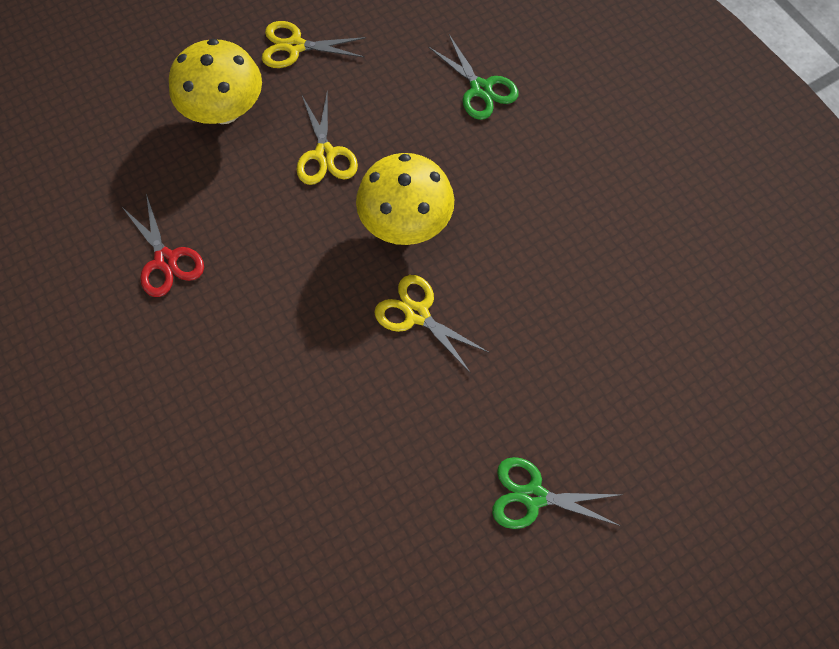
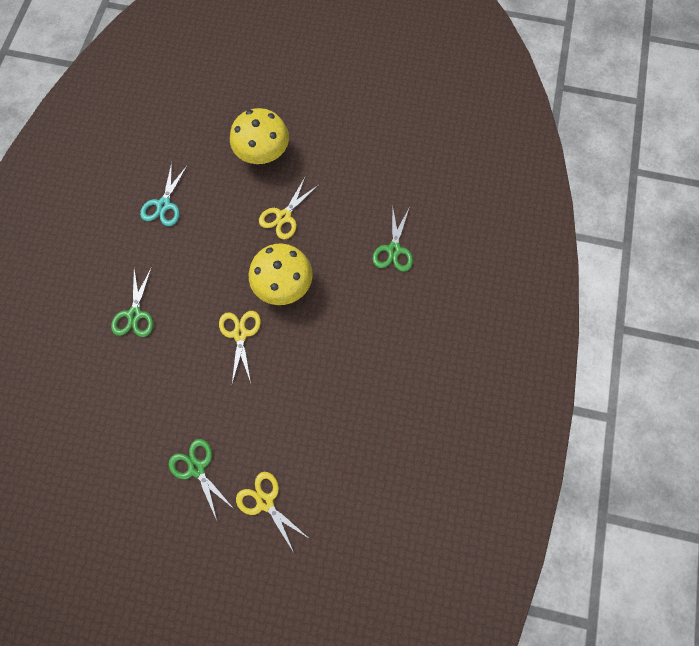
camera: 45 degrees right, 5 degrees up
red scissors [121,194,204,297] -> turquoise scissors [140,162,188,226]
yellow scissors [262,21,366,68] -> yellow scissors moved to [236,472,310,553]
none -> green scissors [111,267,153,337]

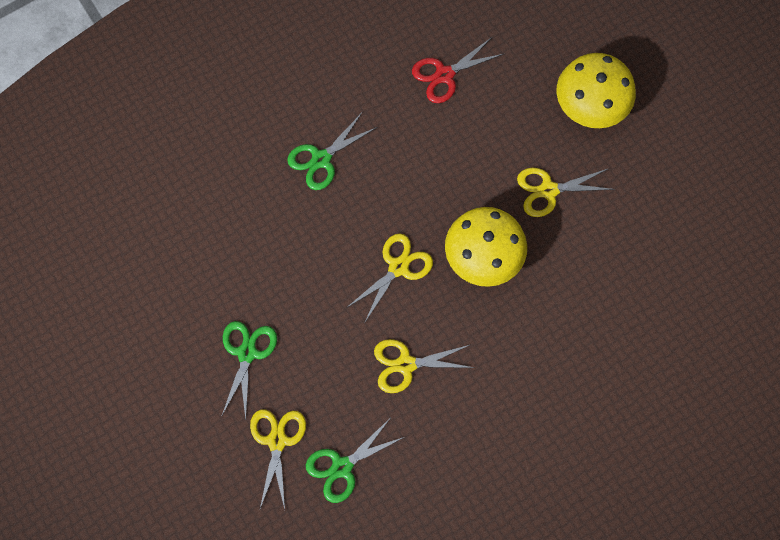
camera: 45 degrees right, 0 degrees up
turquoise scissors [140,162,188,226] -> red scissors [412,37,503,103]
green scissors [372,205,413,272] -> green scissors moved to [306,419,404,503]
none -> yellow scissors [374,339,475,393]

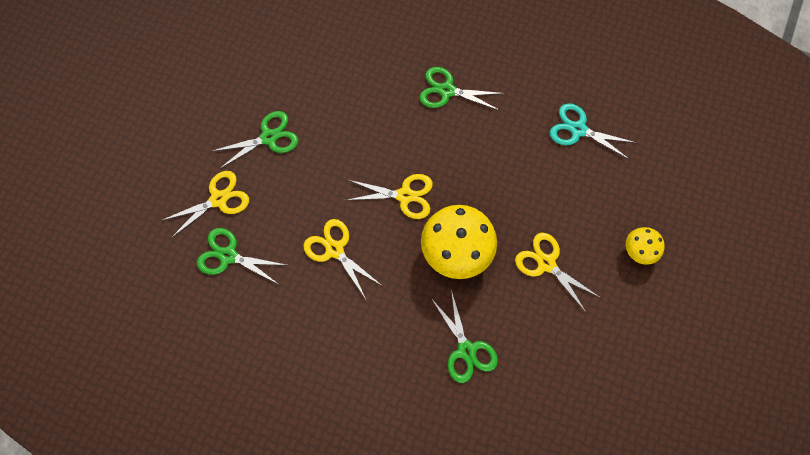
camera: 55 degrees right, 0 degrees up
red scissors [412,37,503,103] -> turquoise scissors [550,103,636,160]
yellow mushroom [557,53,636,128] -> yellow mushroom [626,227,665,265], size x0.51
none -> green scissors [431,290,498,383]

